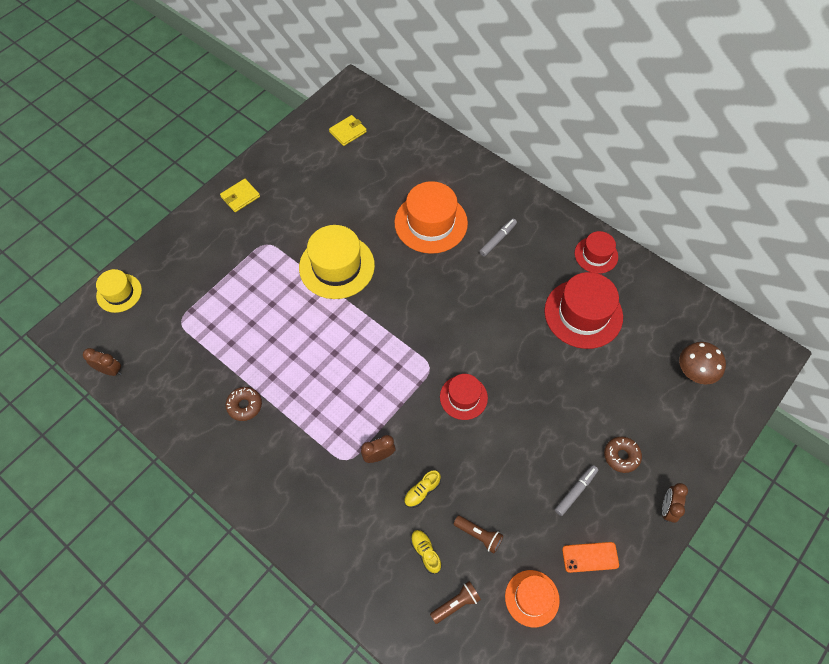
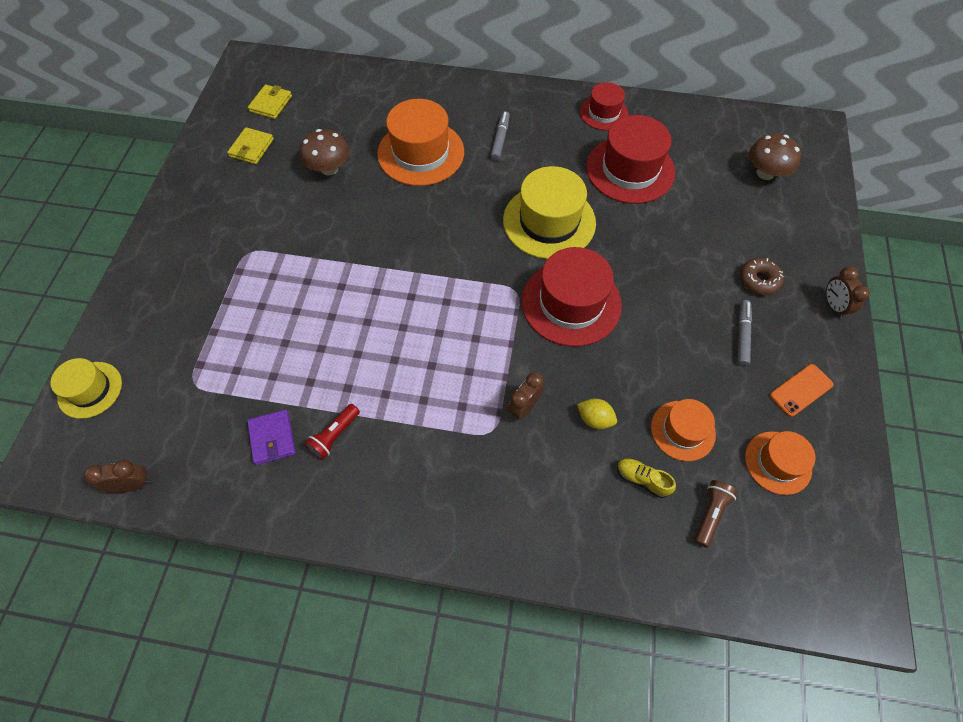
camera: 30 degrees left, 0 degrees up
yellow wallet [220,179,260,212] -> yellow wallet moved to [227,127,274,164]
brown donut [226,387,262,421] -> red flashlight [304,404,360,460]
yellow hat [299,225,375,299] -> yellow hat moved to [503,166,596,259]
yellow shoe [404,470,441,508] -> yellow lemon [577,399,617,429]
red hat [440,374,488,420] -> red hat [522,247,622,346], size x1.72
brown flashlight [454,515,503,553] -> orange hat [651,399,716,461]
none -> purple wallet [247,410,296,465]
none -> brown mushroom [300,129,350,176]

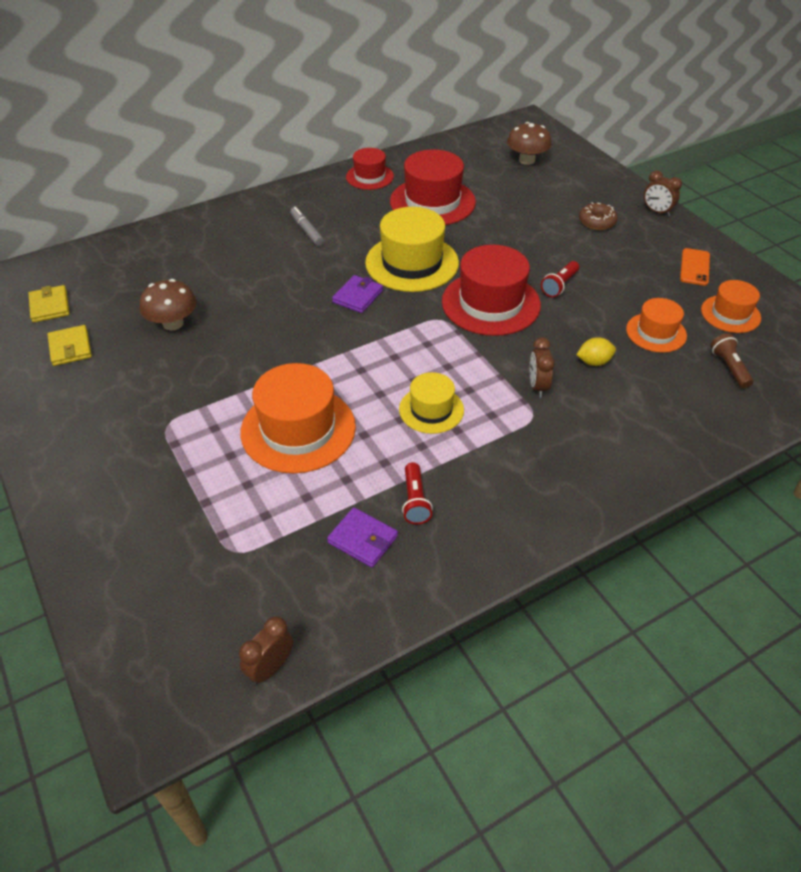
camera: 40 degrees left, 15 degrees down
yellow hat [50,358,122,419] -> yellow hat moved to [399,372,464,434]
orange hat [377,99,464,186] -> orange hat moved to [240,363,356,473]
yellow shoe [617,458,676,498] -> none
grey marker [737,300,752,366] -> none
none -> purple wallet [332,275,383,313]
none -> red flashlight [541,261,579,297]

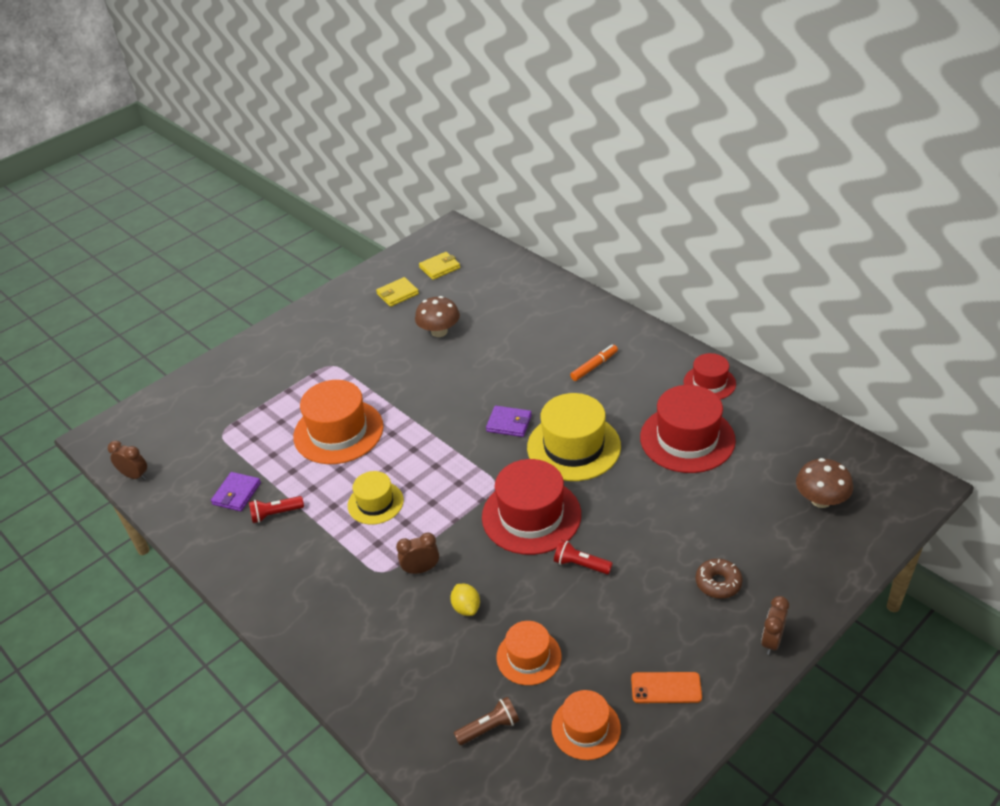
camera: 80 degrees right, 5 degrees down
grey marker [290,207,324,246] -> orange marker [570,345,618,381]

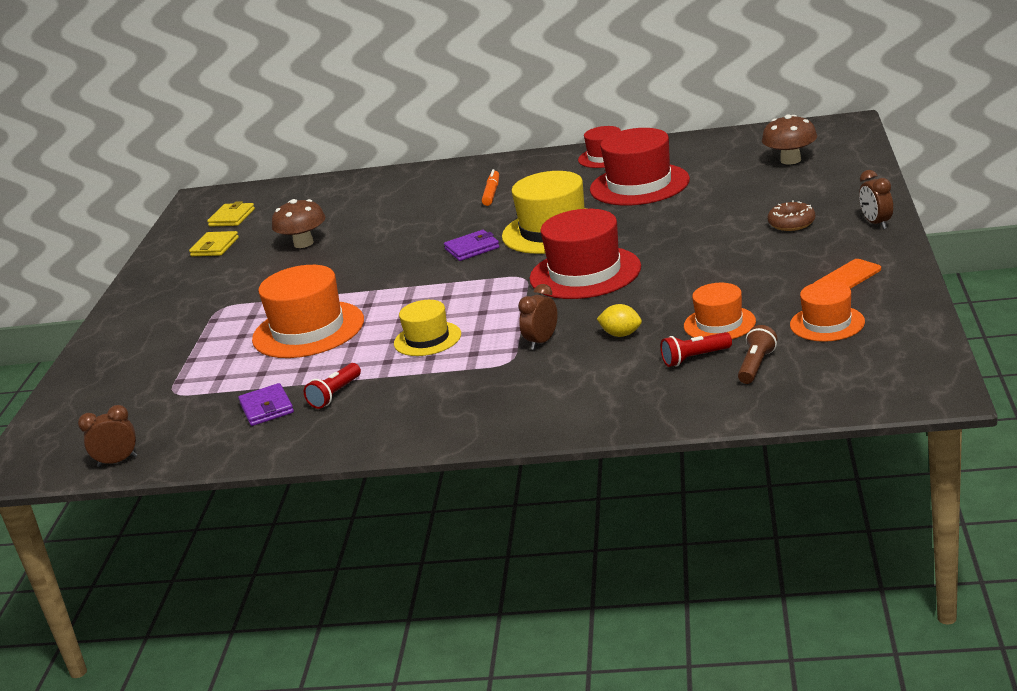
camera: 40 degrees left, 15 degrees down
red flashlight [554,540,613,574] -> red flashlight moved to [660,332,732,367]

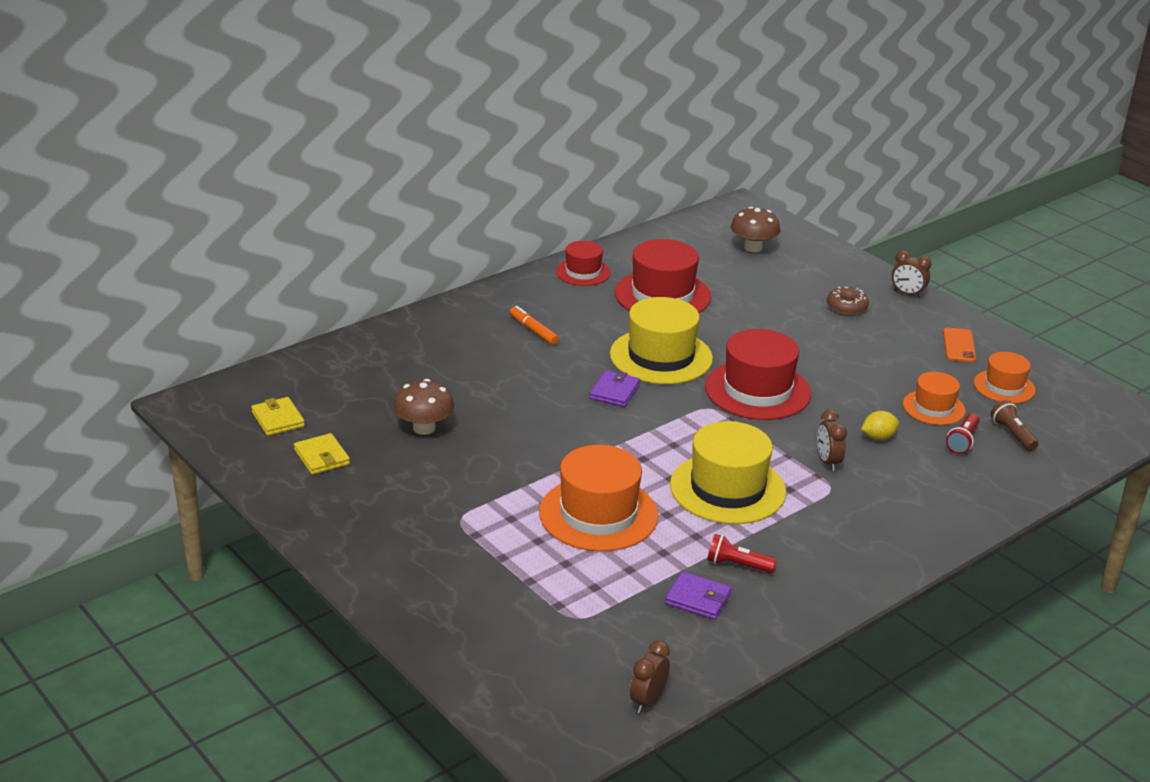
camera: 50 degrees left, 5 degrees up
red flashlight [304,363,361,409] -> red flashlight turned 120 degrees clockwise [707,534,777,573]
yellow hat [394,300,461,356] -> yellow hat [670,421,786,524], size x1.72

